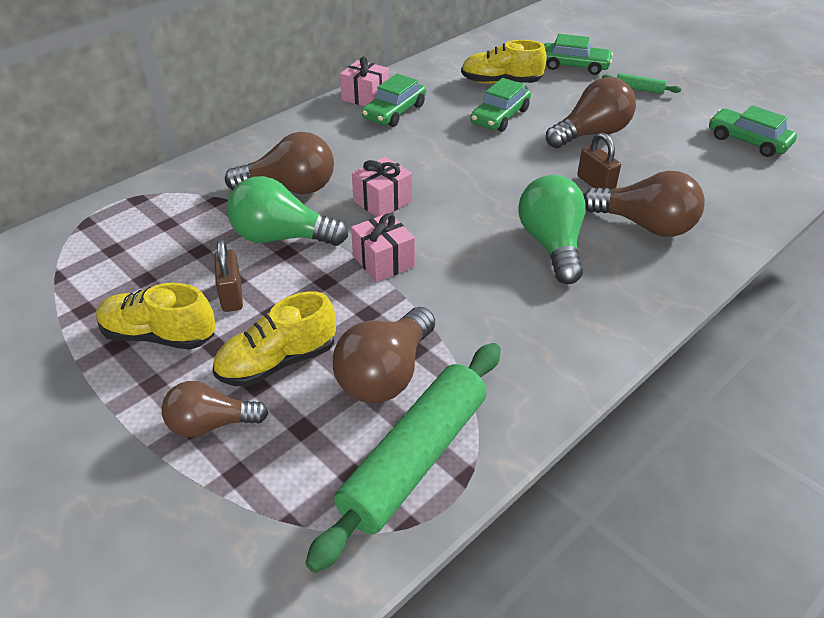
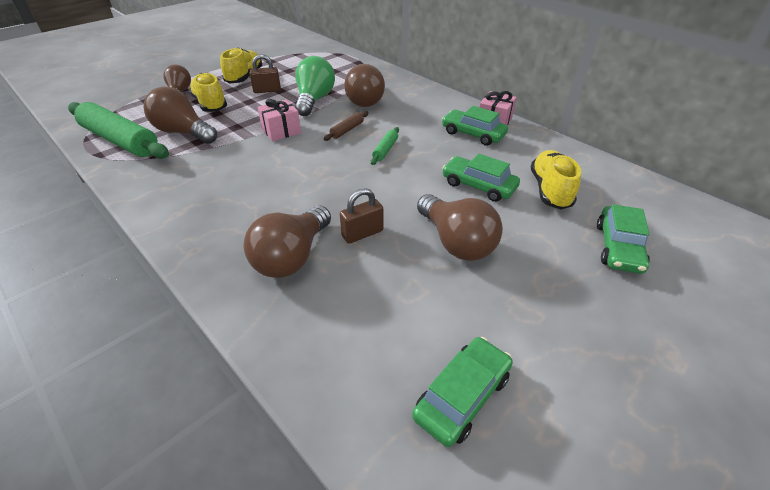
camera: 90 degrees right, 0 degrees up
pink gift [352,157,412,217] -> brown rolling pin [324,111,369,141]
green light bulb [518,175,586,284] -> none
green rolling pin [602,73,681,94] -> green rolling pin moved to [371,127,399,165]

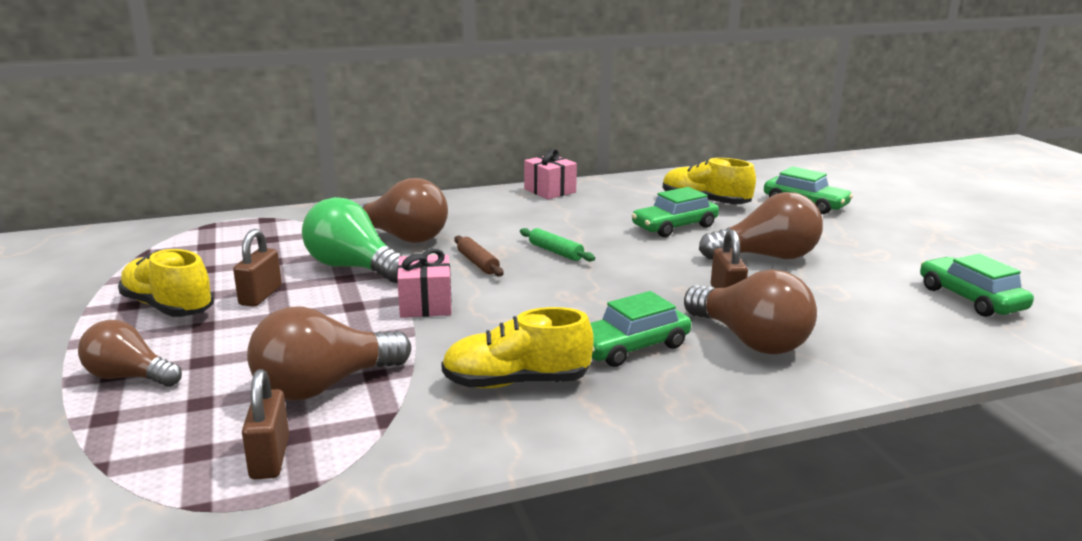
camera: 65 degrees left, 20 degrees down
green rolling pin [68,102,169,159] -> brown padlock [242,369,289,479]
yellow shoe [189,73,227,112] -> yellow shoe moved to [441,307,594,388]
green car [442,106,508,146] -> green car moved to [590,291,691,367]

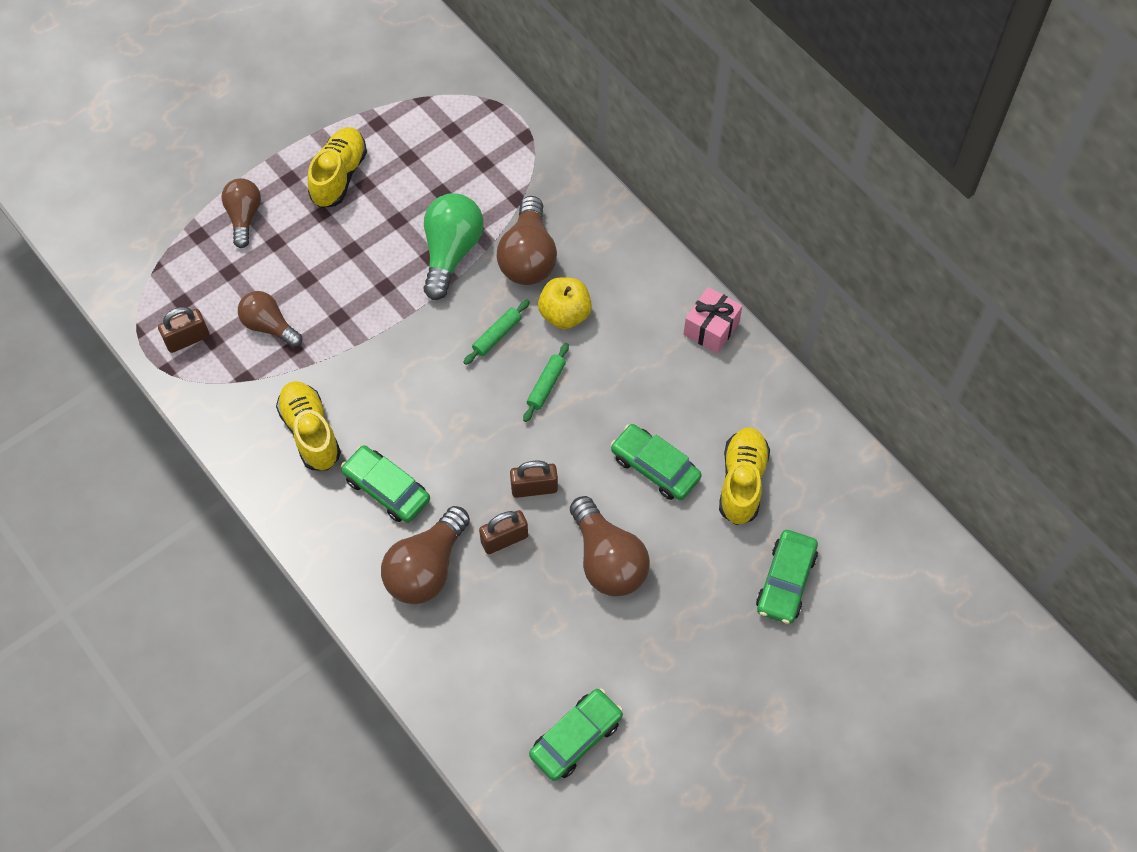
camera: 70 degrees right, 40 degrees up
brown padlock [233,229,282,307] -> brown padlock moved to [510,461,558,498]
brown light bulb [247,306,411,401] -> brown light bulb [238,291,302,348], size x0.66
pink gift [397,249,452,318] -> none
brown rolling pin [454,236,504,276] -> green rolling pin [463,300,530,365]
none -> yellow apple [538,277,592,329]

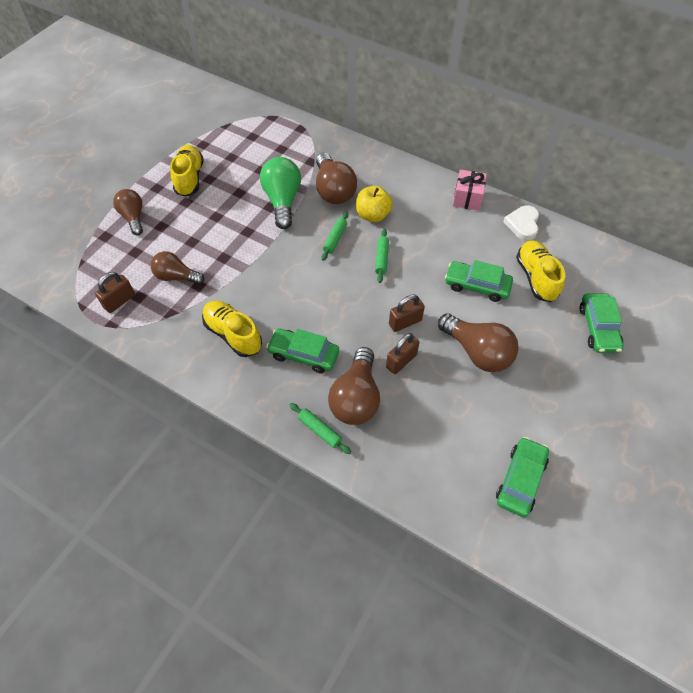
camera: 20 degrees left, 5 degrees down
none -> green rolling pin [290,403,351,454]
none -> white heart [503,205,539,241]

